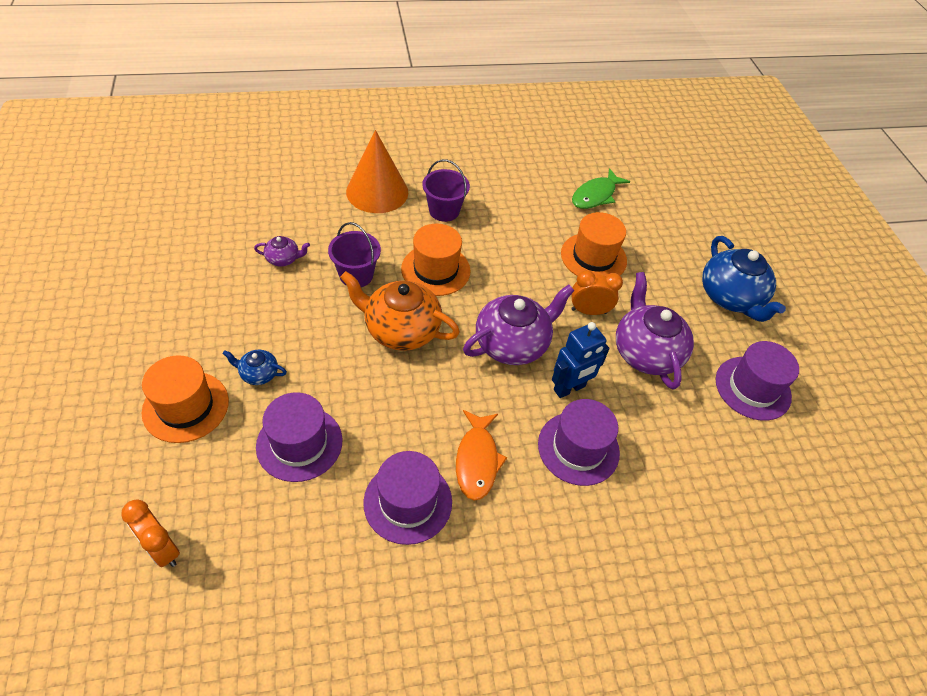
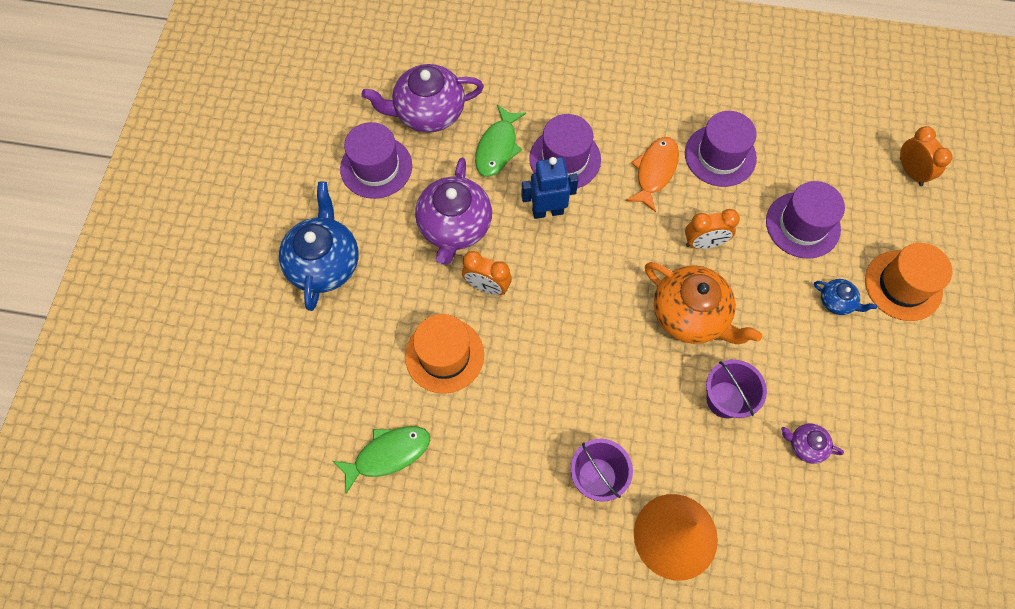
camera: 155 degrees left, 15 degrees up
orange hat [401,224,471,296] -> none
purple teapot [463,285,575,365] -> purple teapot moved to [361,64,484,133]
none -> green fish [475,105,526,177]
none -> orange clock [685,209,740,249]

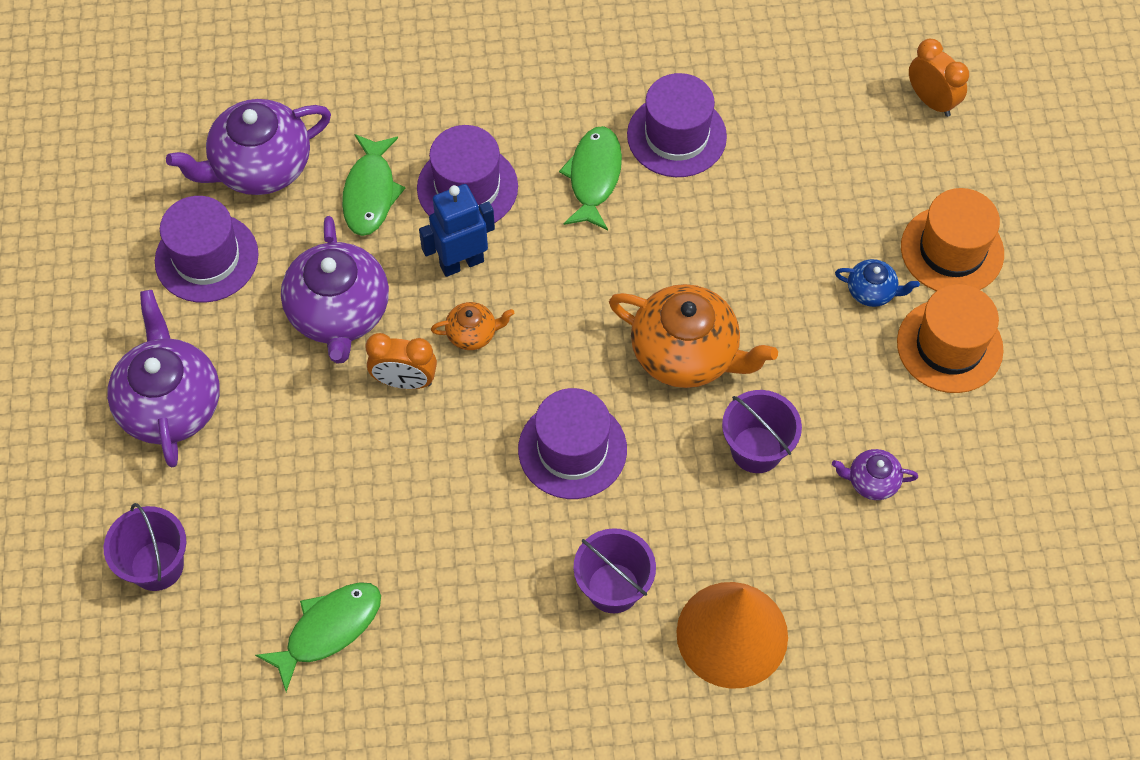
camera: 15 degrees left, 5 degrees down
blue teapot [279,182,359,311] -> purple teapot [107,290,220,467]
orange hat [405,314,484,394] -> orange hat moved to [897,284,1004,393]
orange fish [626,137,679,212] -> green fish [559,126,622,230]
orange clock [685,209,740,249] -> none
purple hat [766,181,845,259] -> purple hat moved to [518,388,627,499]
none -> purple bucket [104,503,186,591]
none -> orange teapot [431,302,514,350]

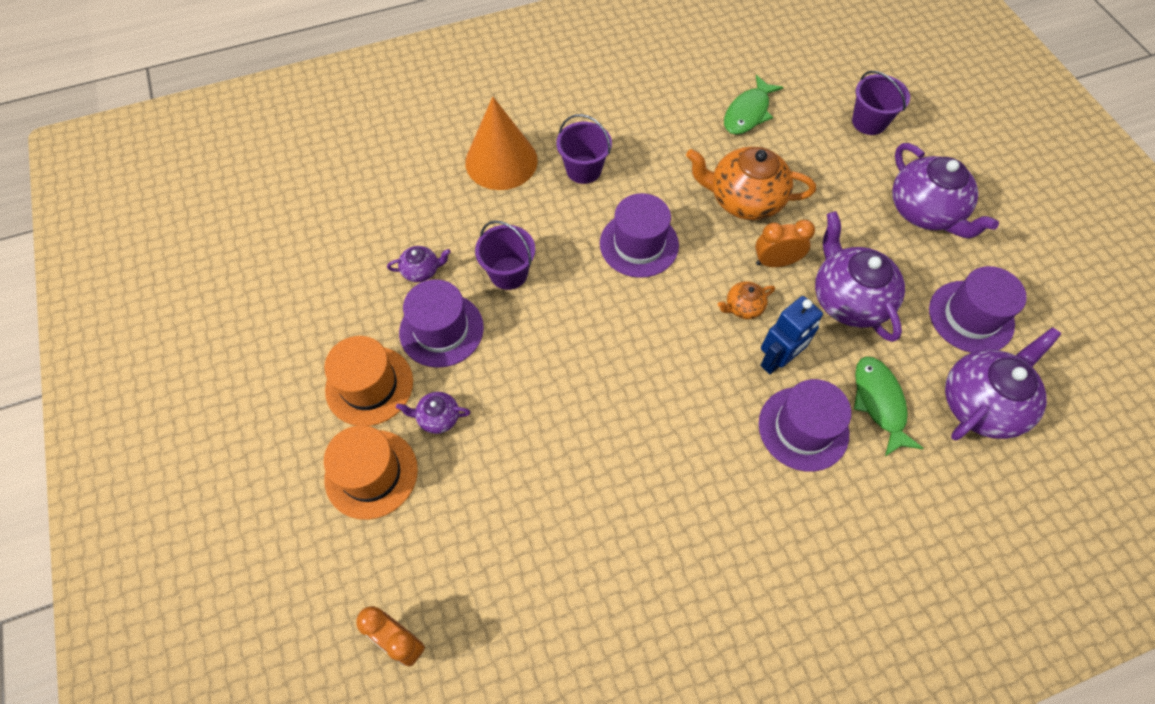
camera: 165 degrees right, 0 degrees up
green fish [559,126,622,230] -> none
orange teapot [609,284,778,388] -> orange teapot moved to [686,147,816,220]
purple hat [627,73,727,177] -> purple hat moved to [399,279,484,368]
blue teapot [835,259,920,307] -> purple teapot [396,392,470,434]

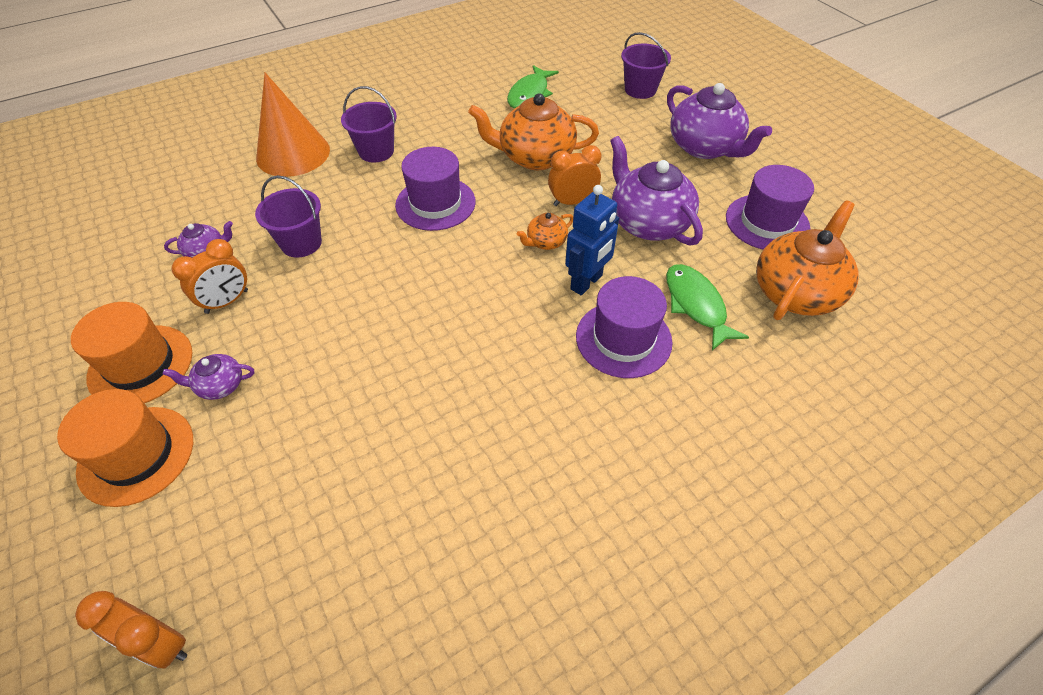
camera: 10 degrees left, 10 degrees down
purple hat [399,279,484,368] -> orange clock [172,239,248,314]
purple teapot [945,327,1061,441] -> orange teapot [756,200,859,320]

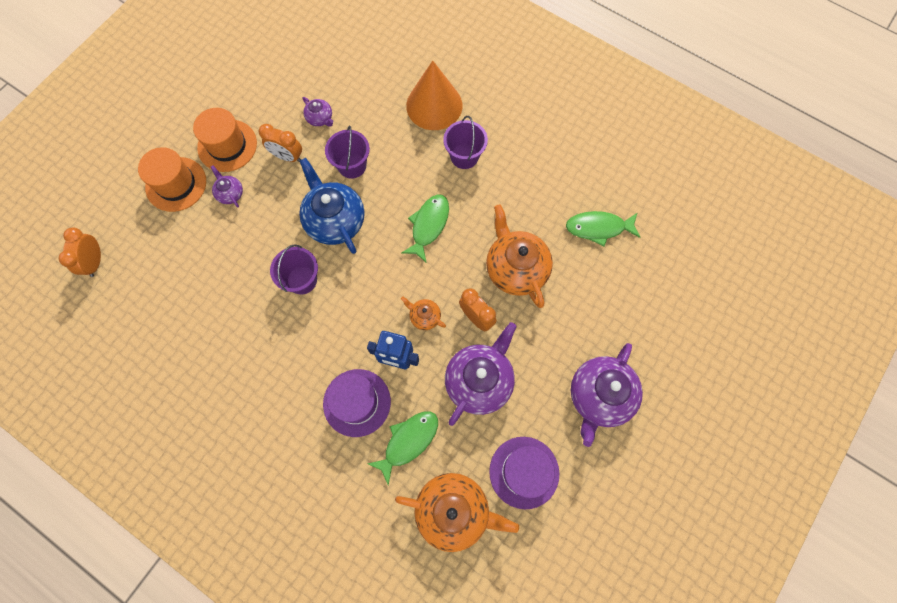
camera: 65 degrees right, 20 degrees up
purple hat [395,147,476,231] -> green fish [402,194,449,263]
purple bucket [621,32,671,99] -> purple bucket moved to [270,244,318,295]
none -> blue teapot [299,158,365,254]

